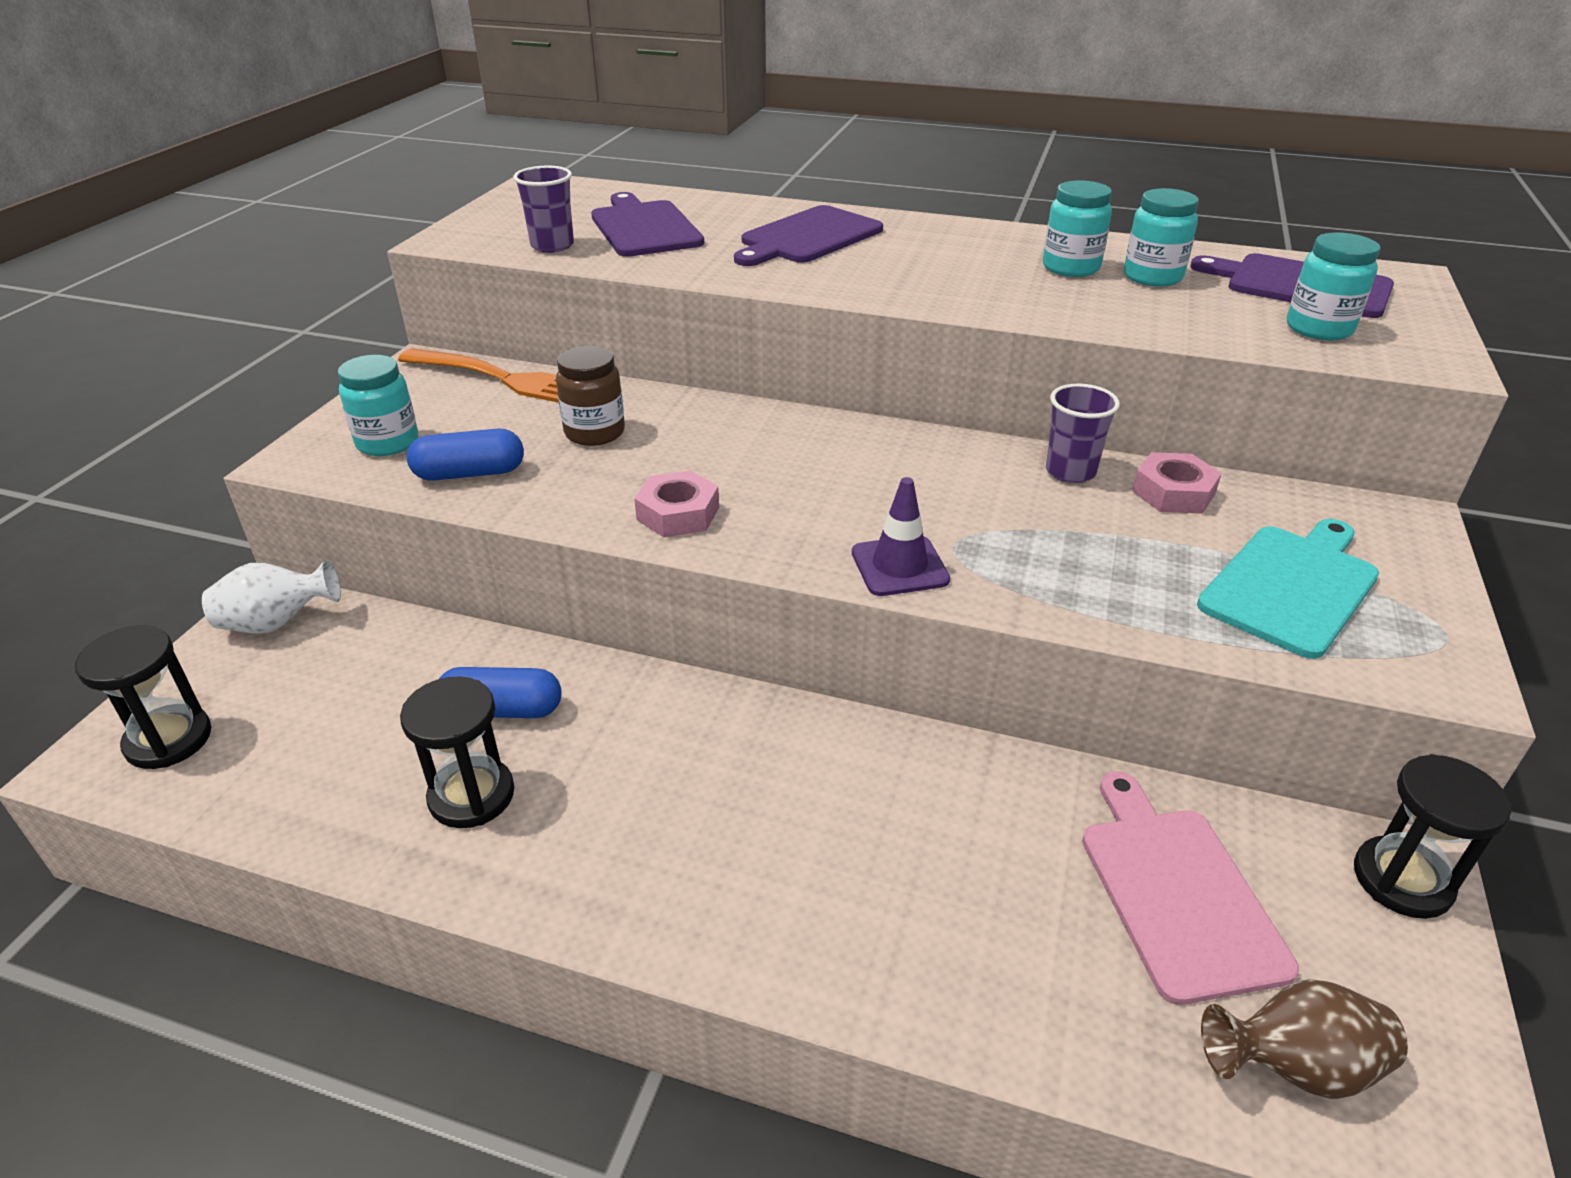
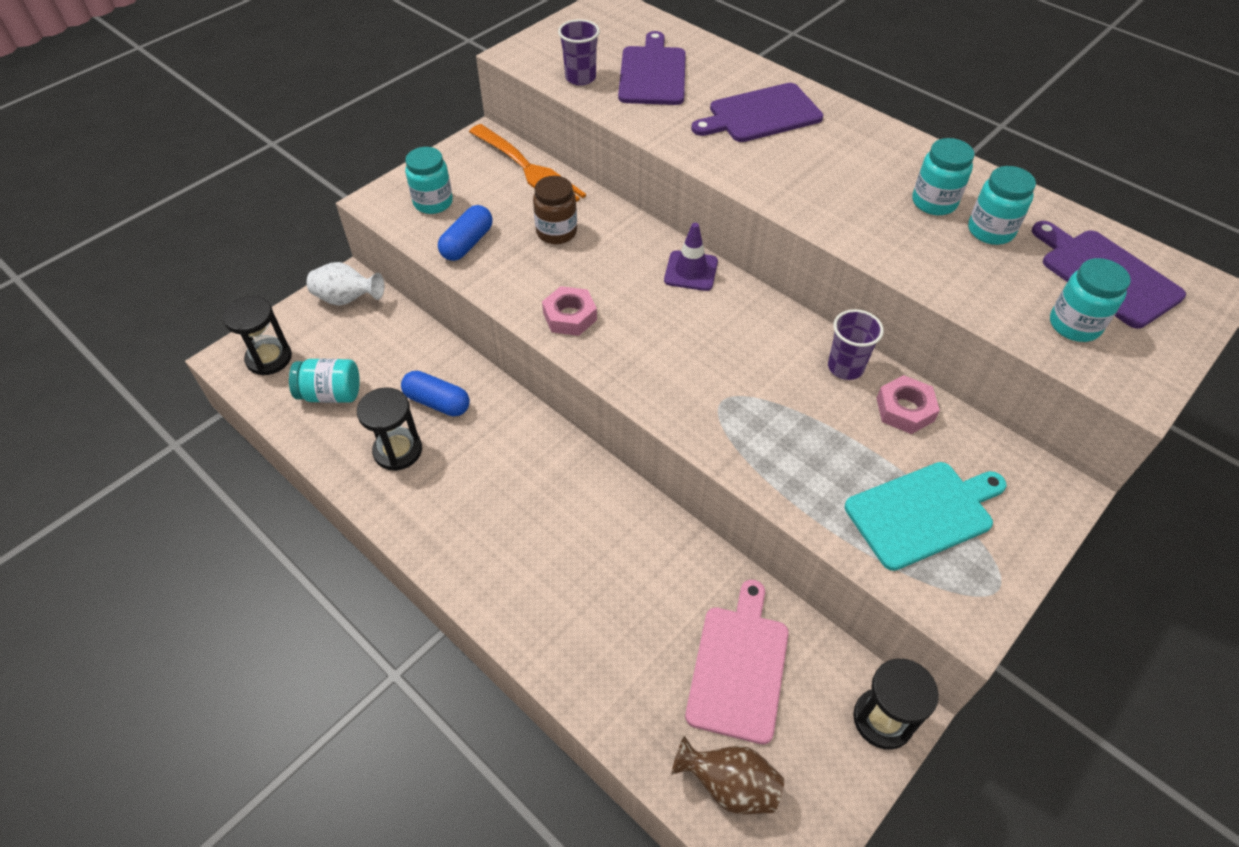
camera: 25 degrees right, 15 degrees up
blue capsule [407,429,524,481] -> blue capsule turned 75 degrees counterclockwise [438,205,493,261]
purple traffic cone [852,477,950,596] -> purple traffic cone moved to [664,223,718,291]
none -> turquoise jar [289,359,360,403]

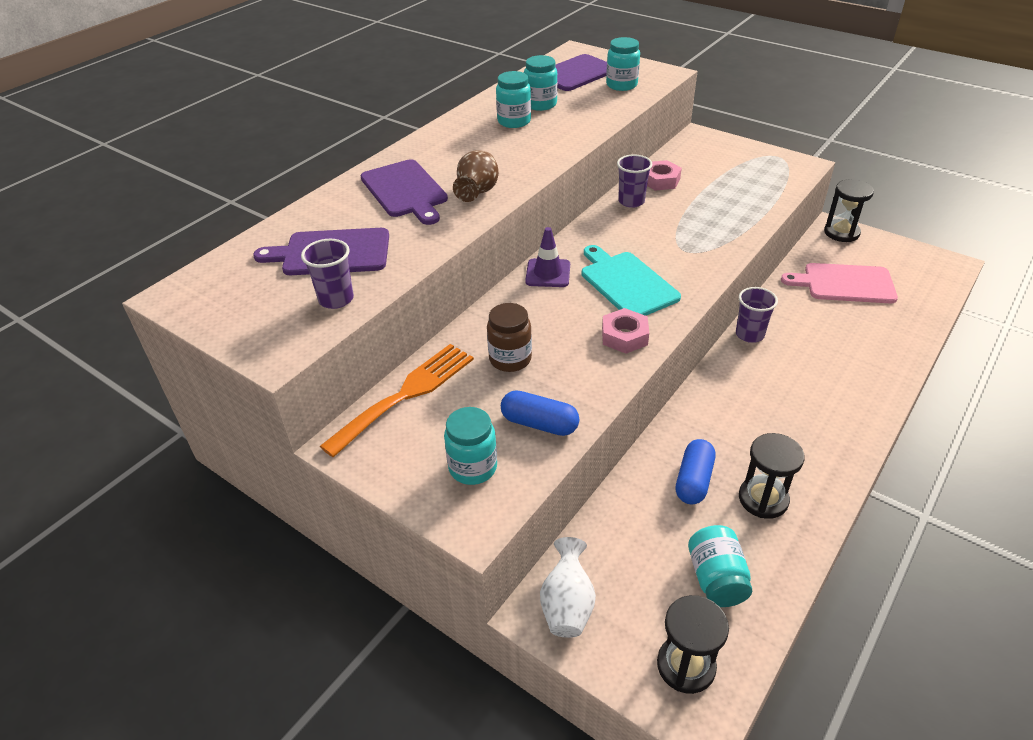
camera: 95 degrees left, 10 degrees down
brown vase [671,736,784,814] -> brown vase moved to [453,150,499,202]
turquoise cutting board [845,462,1007,571] -> turquoise cutting board moved to [582,245,681,316]
none -> purple cup [736,287,778,343]

